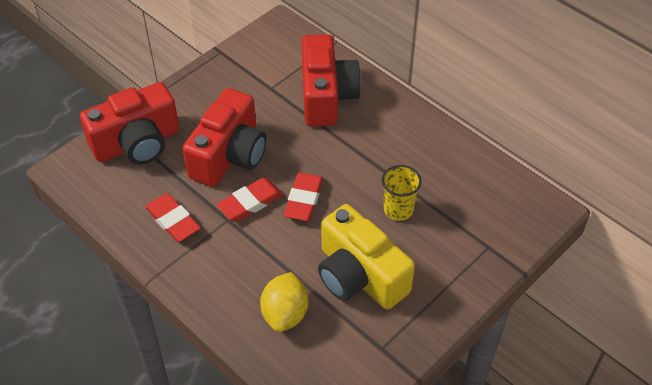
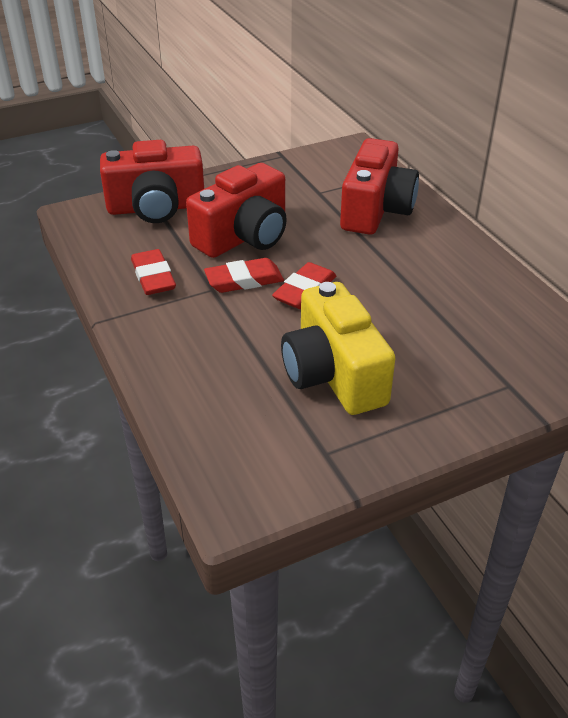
camera: 20 degrees right, 10 degrees down
yellow lemon [260,272,308,332] -> none
yellow cup [382,165,422,221] -> none

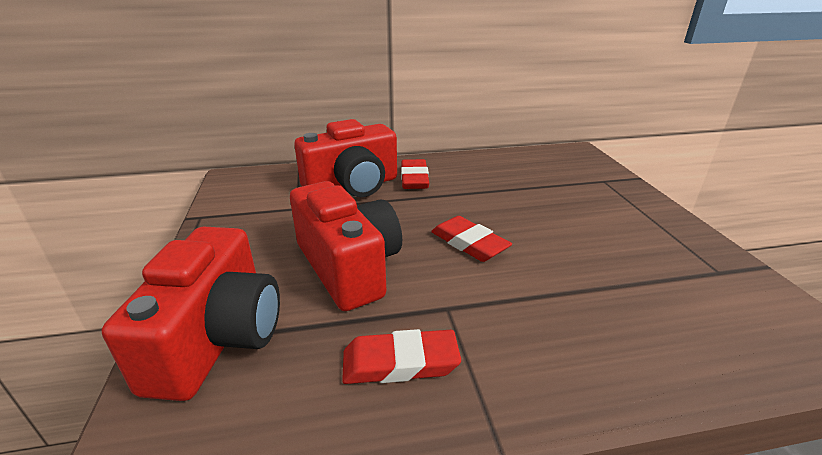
camera: 75 degrees left, 10 degrees down
red eraser [204,258,284,293] -> red eraser moved to [401,159,429,189]
yellow camera [281,282,395,415] -> none
red camera [340,138,419,235] -> red camera turned 120 degrees clockwise [294,119,397,197]

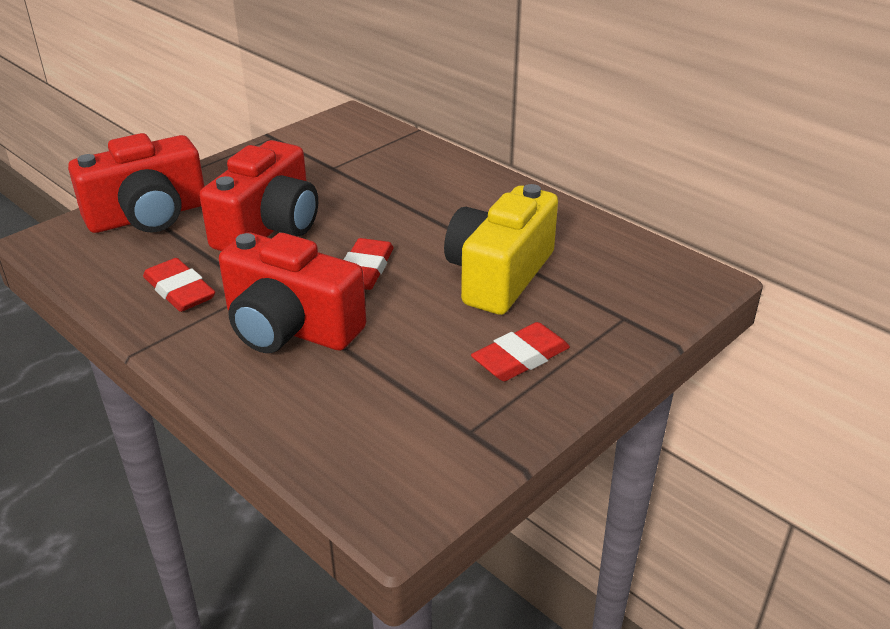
camera: 55 degrees right, 5 degrees up
red camera [294,119,397,197] -> red camera moved to [219,233,366,353]
red eraser [401,159,429,189] -> red eraser moved to [471,322,570,381]
none -> yellow camera [444,184,558,315]

